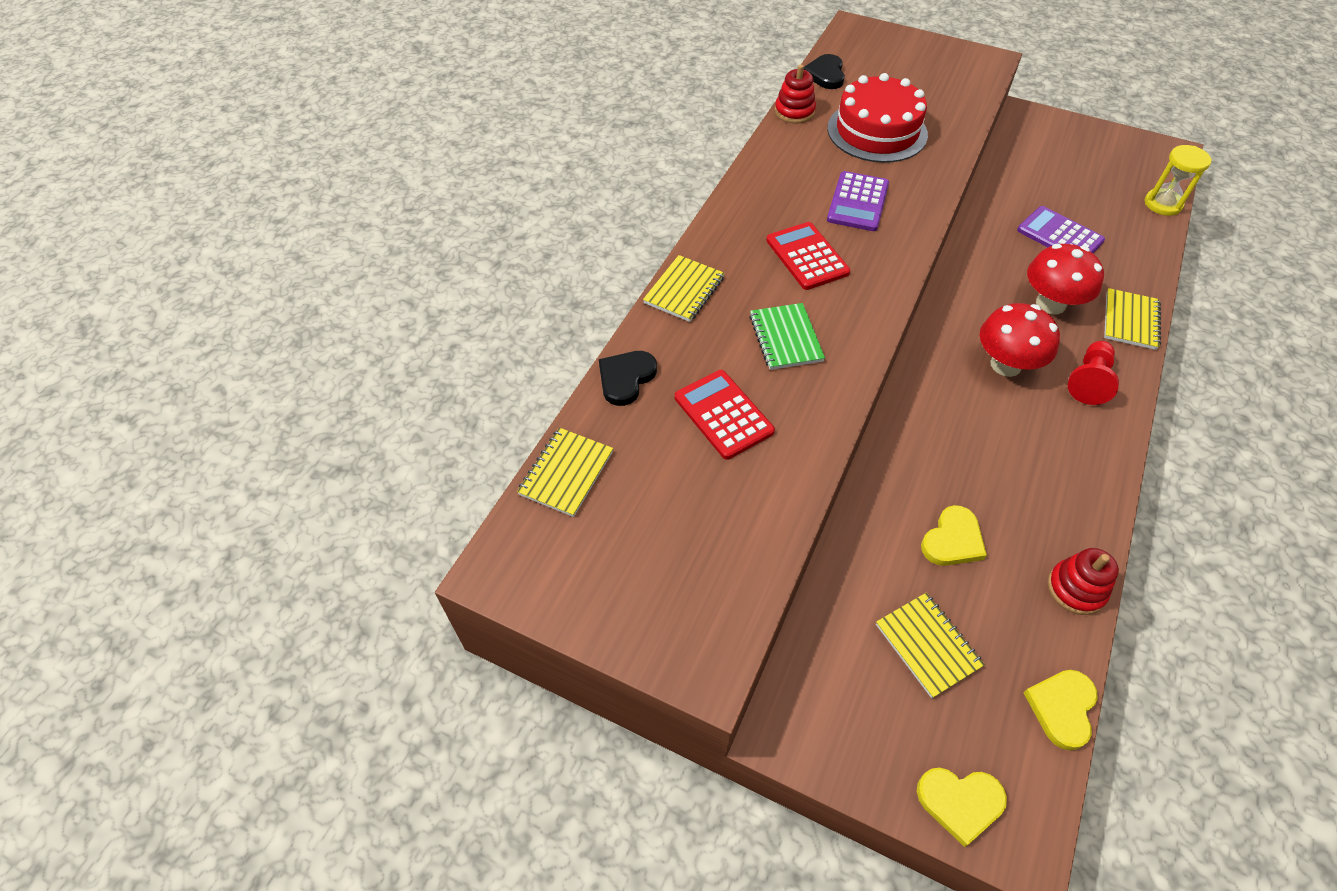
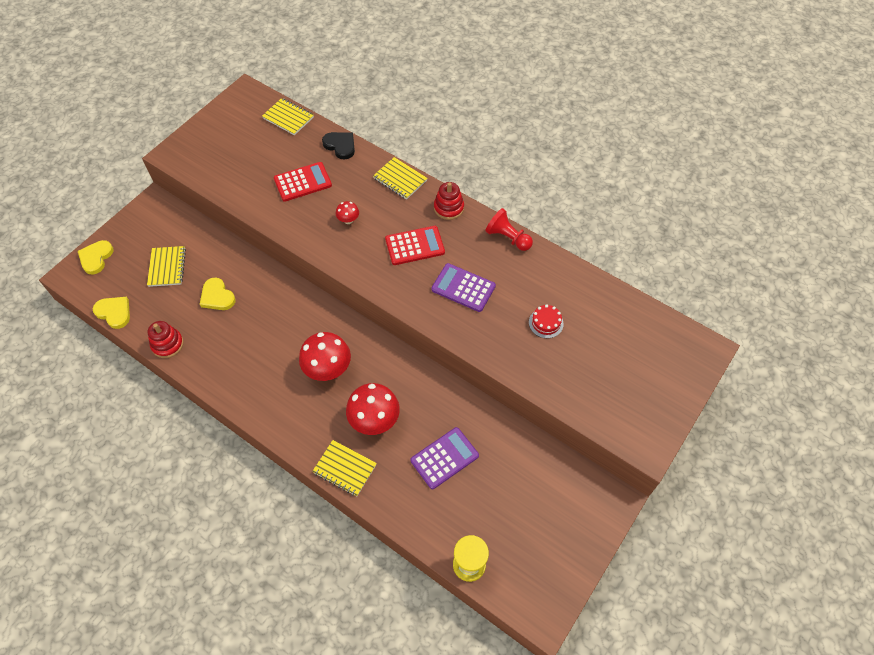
camera: 100 degrees right, 5 degrees up
green notebook [749,303,825,370] -> red mushroom [336,201,359,224]
red stacking toy [775,64,816,124] -> red stacking toy moved to [434,182,464,220]
black heart [804,54,845,89] -> none
red cake [827,73,928,163] -> red cake [529,305,564,338], size x0.43
yellow notebook [876,593,985,698] -> yellow notebook turned 75 degrees counterclockwise [147,246,186,287]
red pawn [1068,341,1119,405] -> red pawn moved to [485,208,533,251]

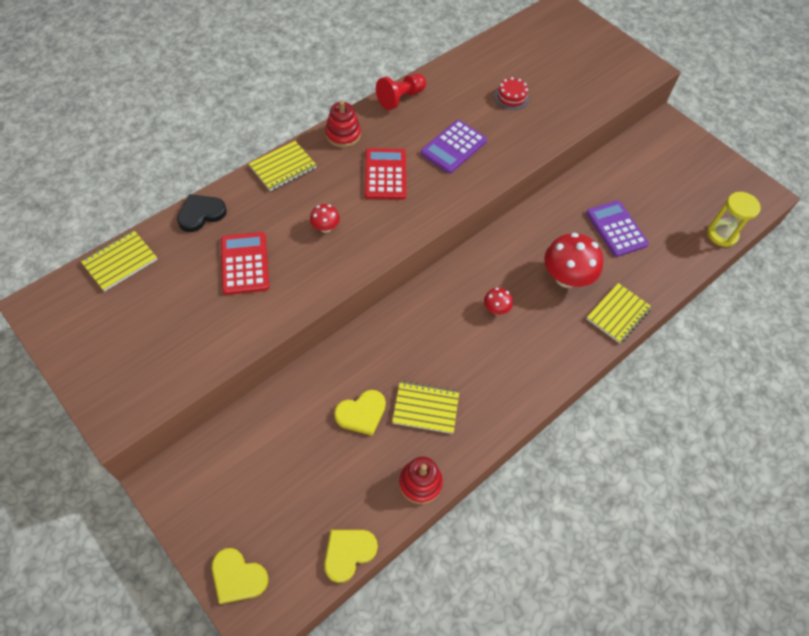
camera: 80 degrees left, 0 degrees up
yellow notebook [147,246,186,287] -> yellow notebook moved to [392,381,459,434]
red mushroom [299,332,351,381] -> red mushroom [484,288,513,315], size x0.49

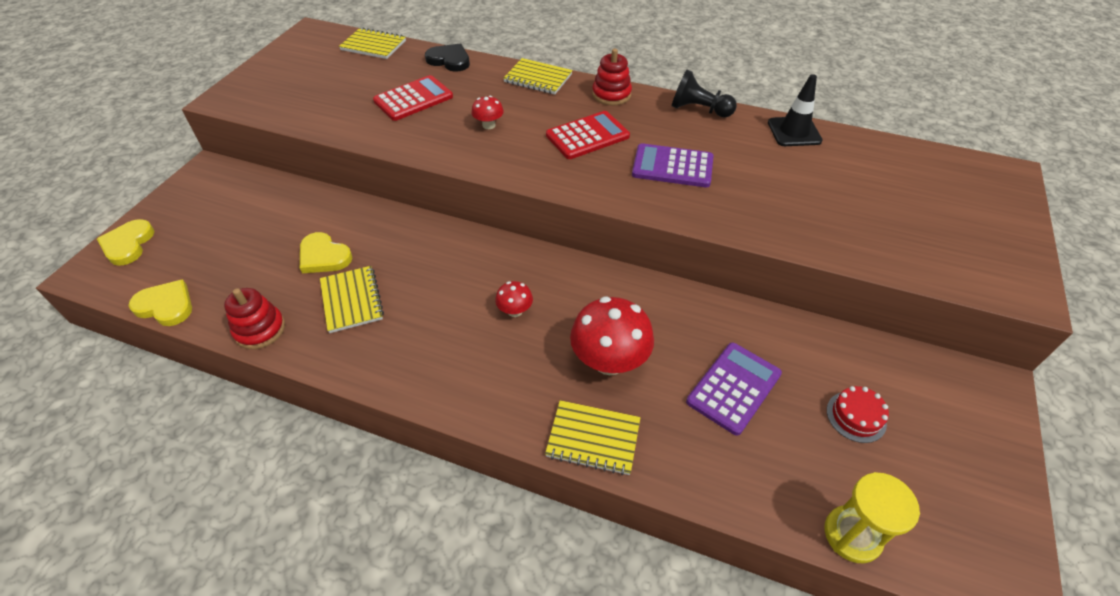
camera: 65 degrees right, 10 degrees down
red pawn [376,74,426,110] -> black pawn [672,70,737,117]
red cake [494,77,529,110] -> red cake moved to [827,386,889,443]
none -> black traffic cone [768,74,823,146]

